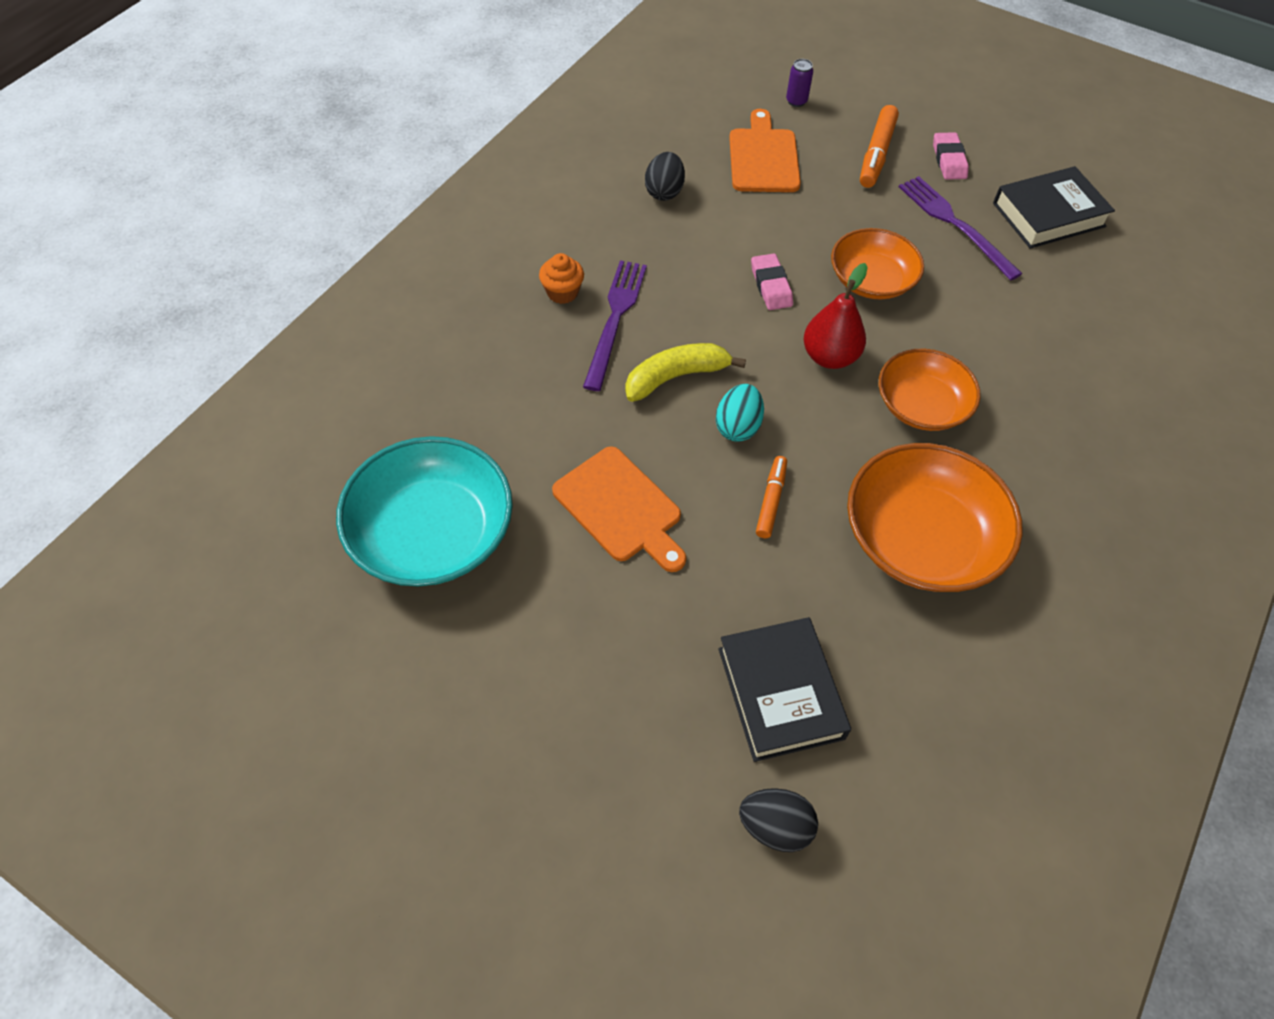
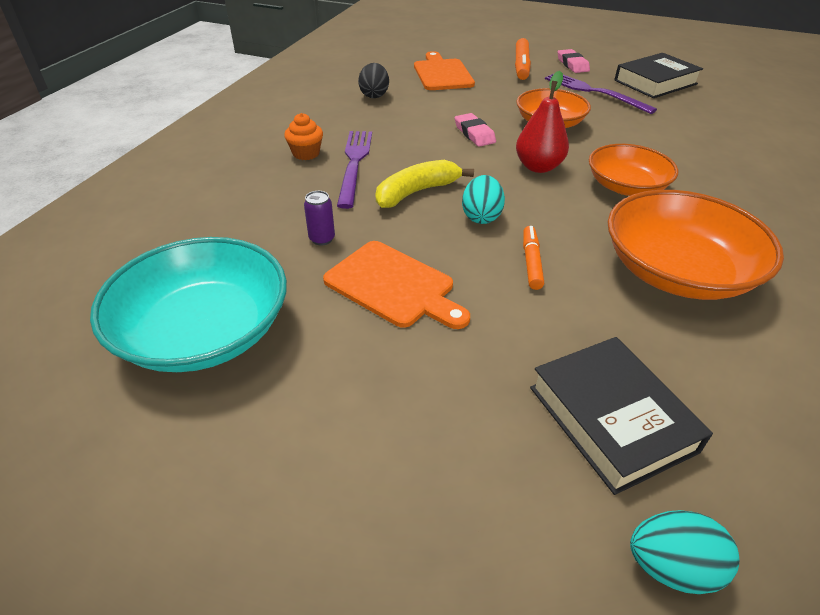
camera: 10 degrees left, 15 degrees down
black egg [739,788,818,852] -> turquoise egg [630,510,739,594]
purple can [786,59,813,107] -> purple can moved to [304,191,335,246]

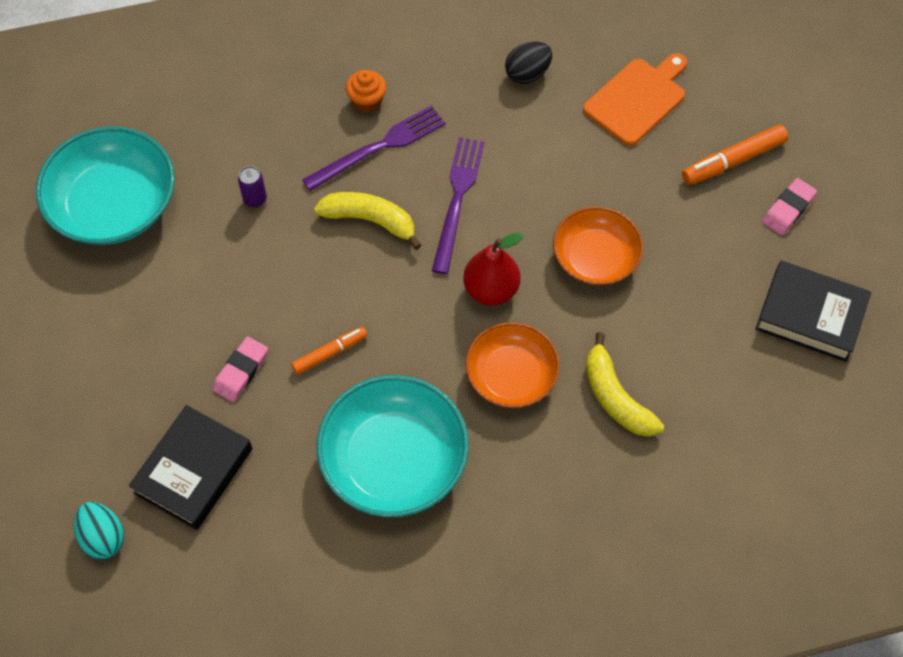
camera: 55 degrees right, 20 degrees up
orange cutting board [323,241,470,329] -> none
pink eraser [455,113,496,147] -> pink eraser moved to [213,337,268,402]
turquoise egg [462,175,505,224] -> none
purple fork [545,74,657,114] -> purple fork moved to [432,137,484,274]
orange bowl [608,190,784,300] -> turquoise bowl [317,375,469,517]
none -> yellow banana [586,332,664,436]

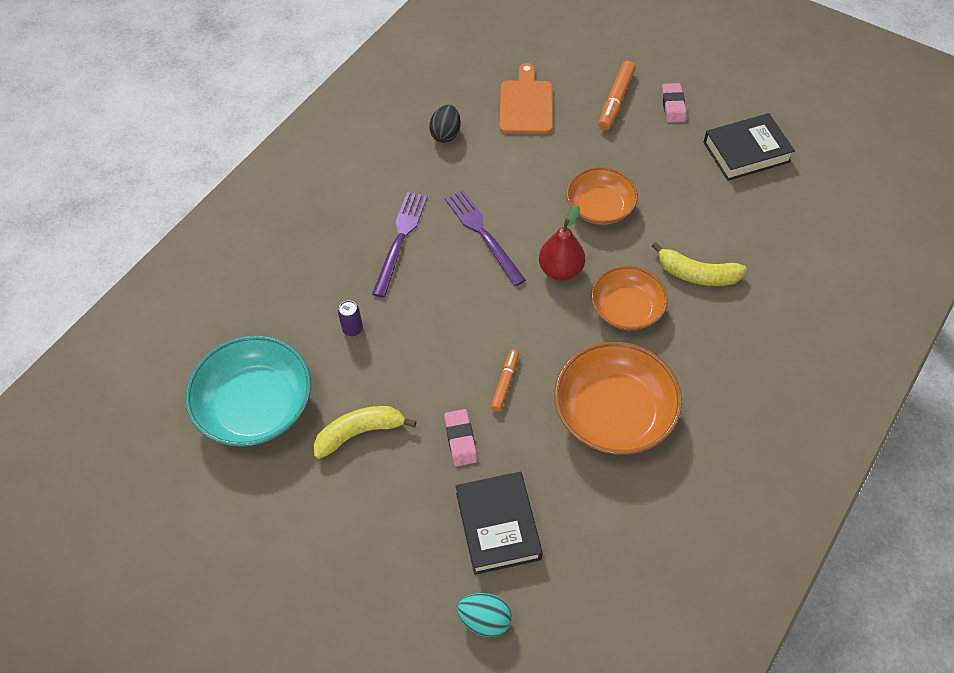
camera: 40 degrees left, 5 degrees down
yellow banana [314,192,421,250] -> yellow banana moved to [314,406,416,459]
turquoise bowl [317,375,469,517] -> orange bowl [554,342,682,455]
orange cupcake [346,70,386,112] -> none

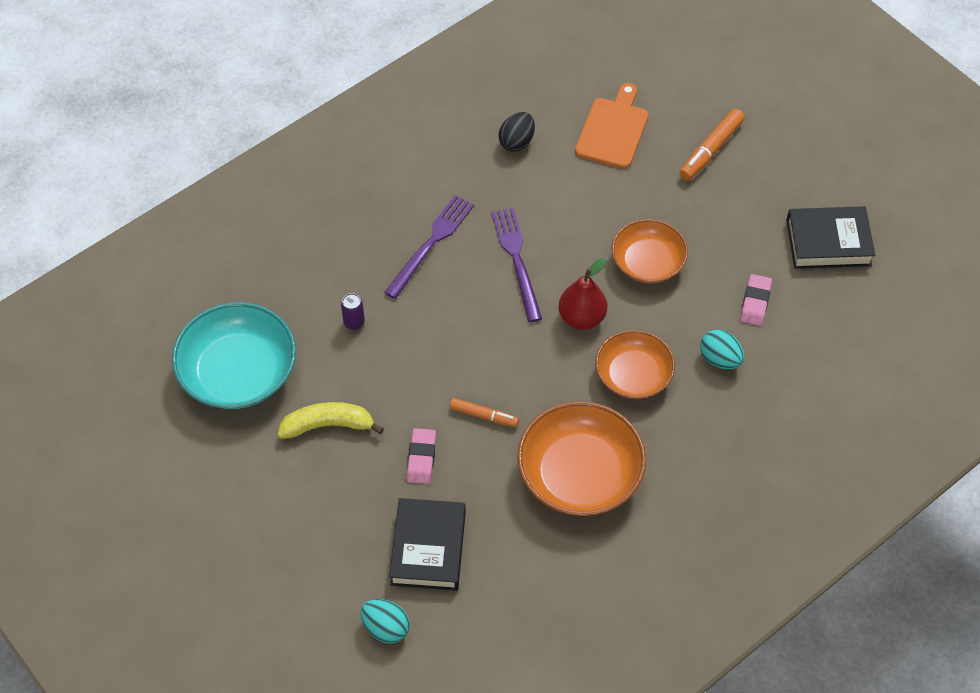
camera: 15 degrees right, 0 degrees up
orange marker [491,349,519,412] -> orange marker turned 75 degrees clockwise [450,398,519,427]
yellow banana [652,242,747,286] -> turquoise egg [700,329,744,369]
pink eraser [662,83,686,122] -> pink eraser moved to [740,274,772,326]

